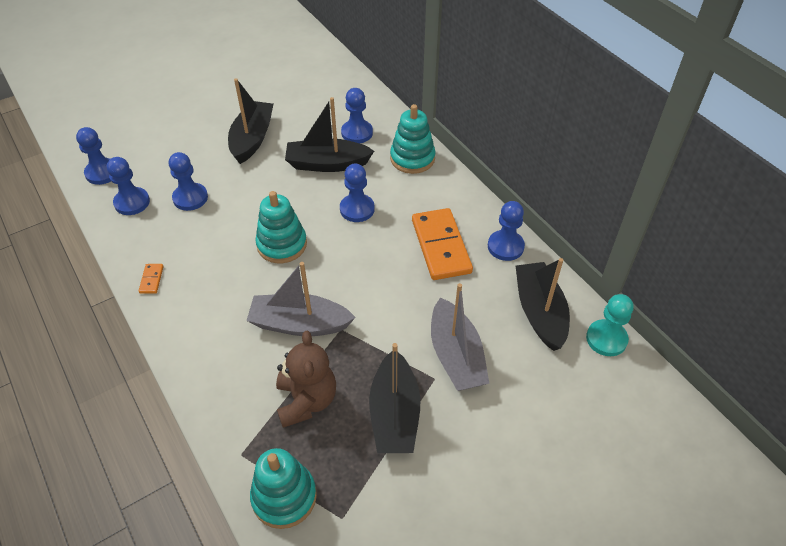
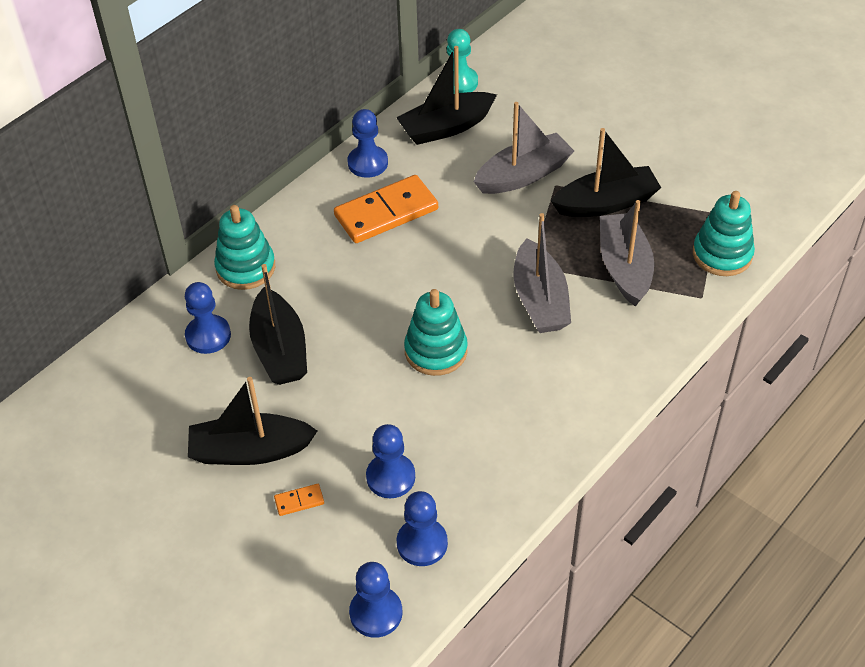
camera: 105 degrees left, 0 degrees up
orange domino [139,264,164,294] -> orange domino moved to [274,484,324,516]
brown teddy bear [276,331,336,428] -> grey boat [600,200,654,307]
blue pawn [340,163,375,222] -> none

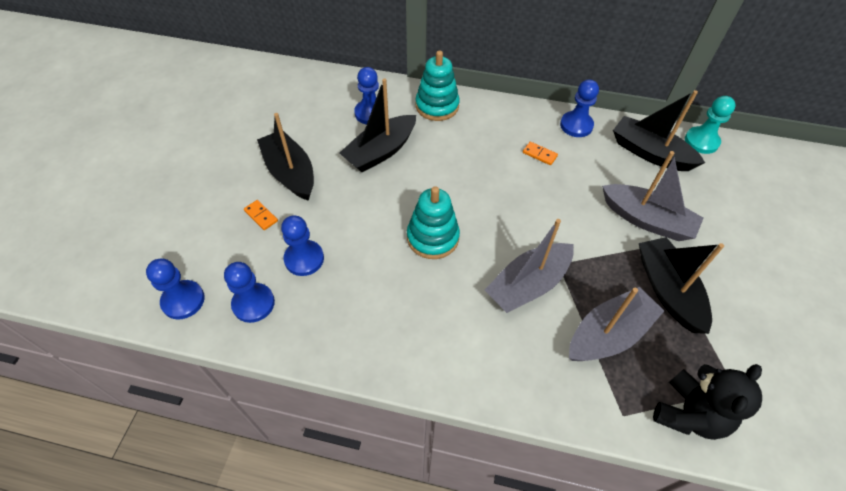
camera: 60 degrees right, 5 degrees up
orange domino [334,175,438,243] -> orange domino [523,142,558,165], size x0.41
black boat [551,128,661,217] -> black boat turned 150 degrees counterclockwise [639,237,724,334]
turquoise stacking toy [693,191,755,276] -> black teddy bear [653,364,762,440]

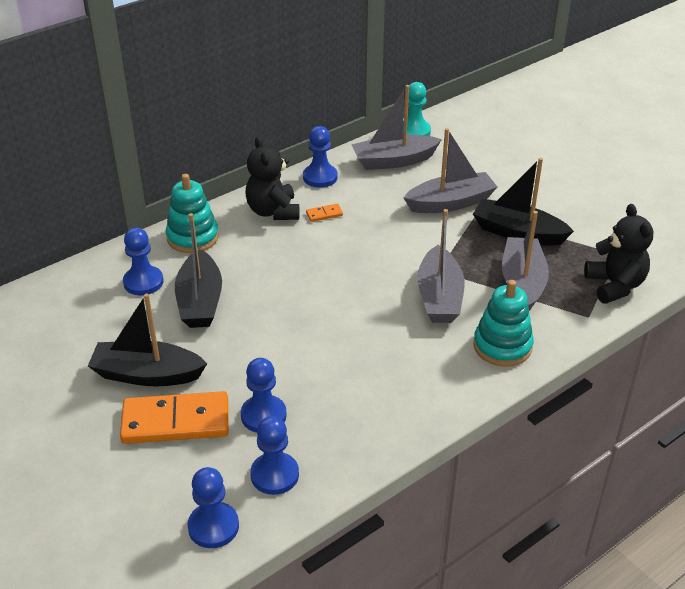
camera: 50 degrees left, 15 degrees down
orange domino [244,200,278,230] -> orange domino [120,391,229,444], size x2.43
turquoise stacking toy [407,186,460,259] -> turquoise stacking toy moved to [473,280,534,367]
black boat [613,90,705,171] -> grey boat [352,85,442,170]
none -> black teddy bear [245,136,299,220]

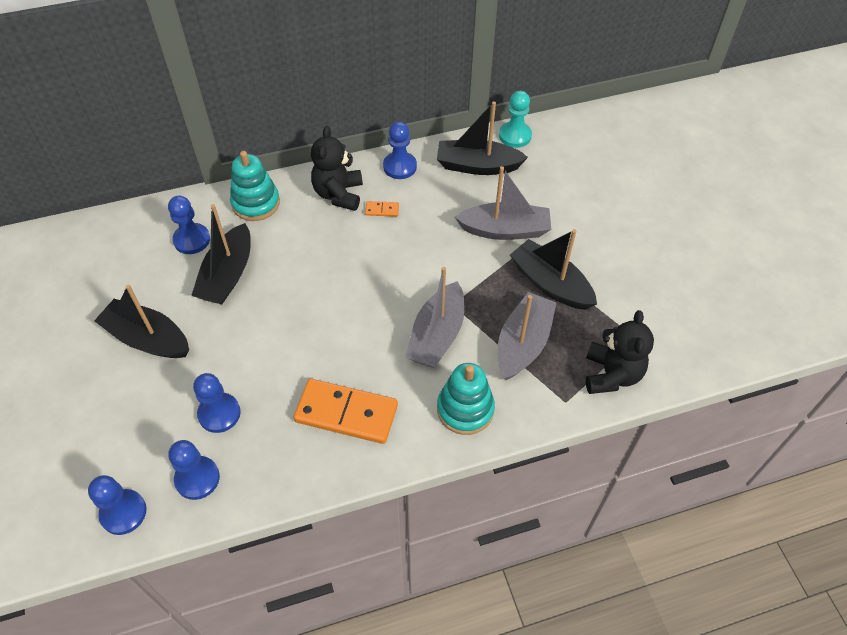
camera: 20 degrees right, 15 degrees up
orange domino [120,391,229,444] -> orange domino moved to [294,379,398,444]
grey boat [352,85,442,170] -> black boat [437,101,528,175]

